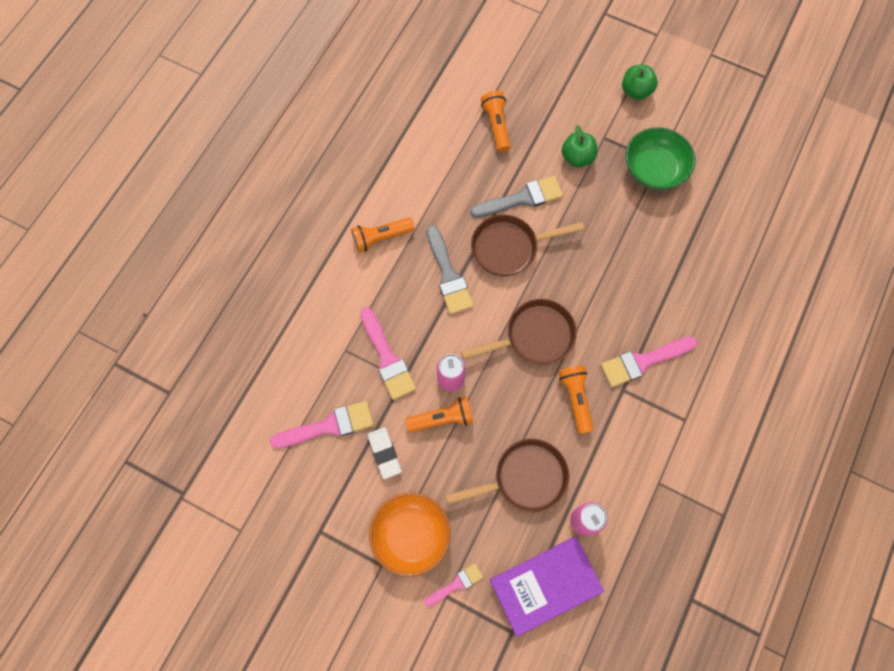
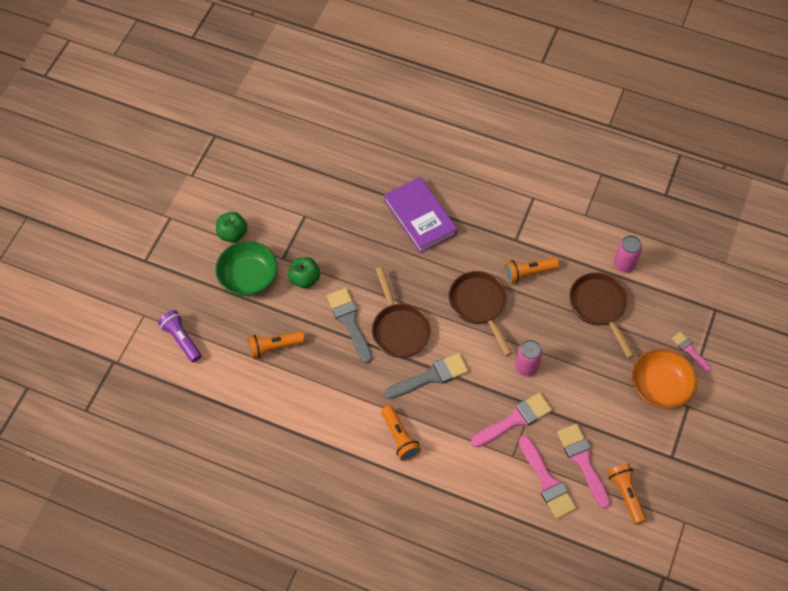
camera: 95 degrees left, 10 degrees down
white eraser [368,427,402,479] -> none
orange flashlight [405,396,474,432] -> orange flashlight moved to [608,463,646,525]
purple book [489,536,604,637] -> purple book moved to [384,177,457,254]
pink brush [601,337,697,387] -> pink brush moved to [519,435,577,519]
green bowl [625,127,695,190] -> green bowl moved to [215,241,278,296]
none -> purple flashlight [158,310,202,362]

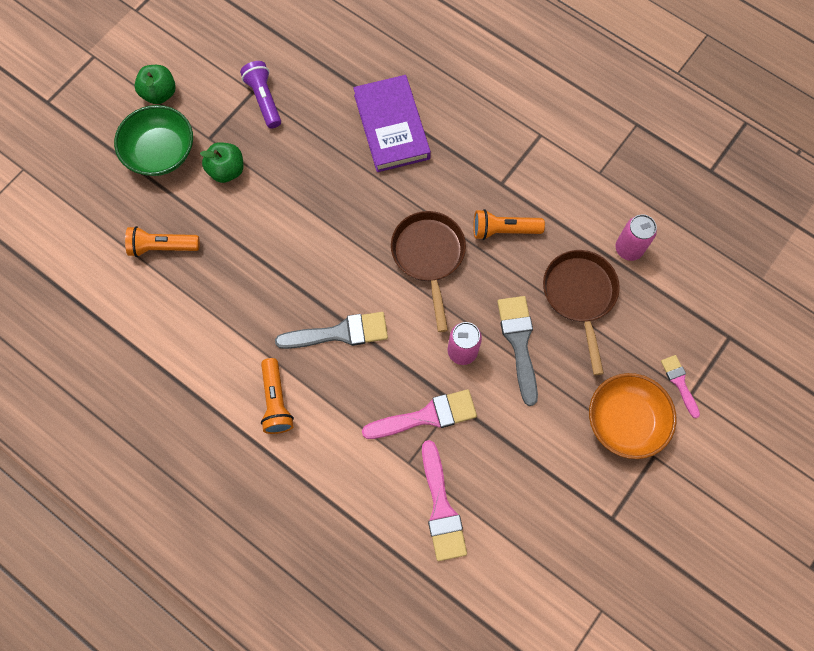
camera: 15 degrees right, 10 degrees up
purple flashlight [158,310,202,362] -> purple flashlight moved to [240,61,281,129]
grey brush [327,288,372,363] -> grey brush moved to [497,296,538,406]
brown pan [372,267,431,358] -> none
pink brush [557,424,610,509] -> none
orange flashlight [608,463,646,525] -> none

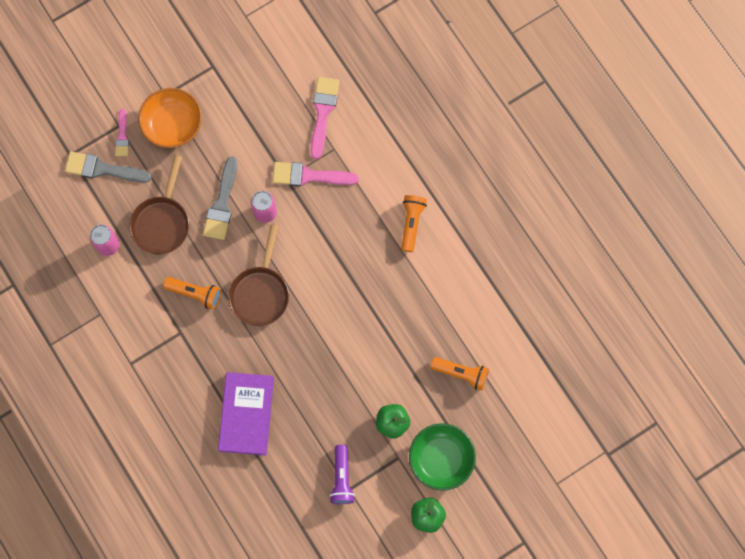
camera: 160 degrees left, 5 degrees up
grey brush [275,312,388,349] -> grey brush moved to [65,151,151,182]

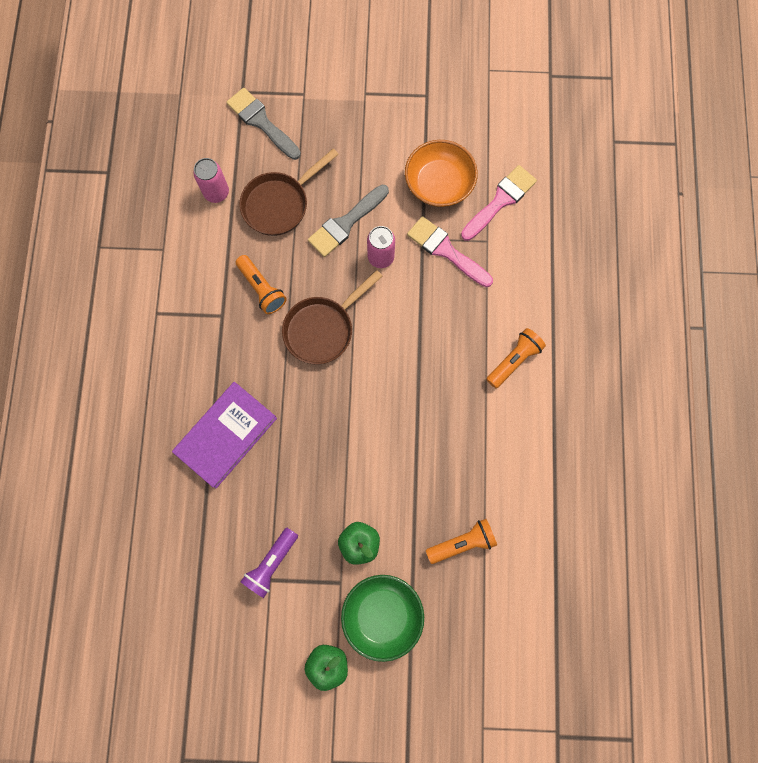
camera: 35 degrees right, 0 degrees up
pink brush [115,109,129,156] -> none
orange bowl [138,88,202,148] -> orange bowl moved to [405,140,478,207]
orange flashlight [431,357,489,390] -> orange flashlight turned 75 degrees counterclockwise [426,519,497,564]

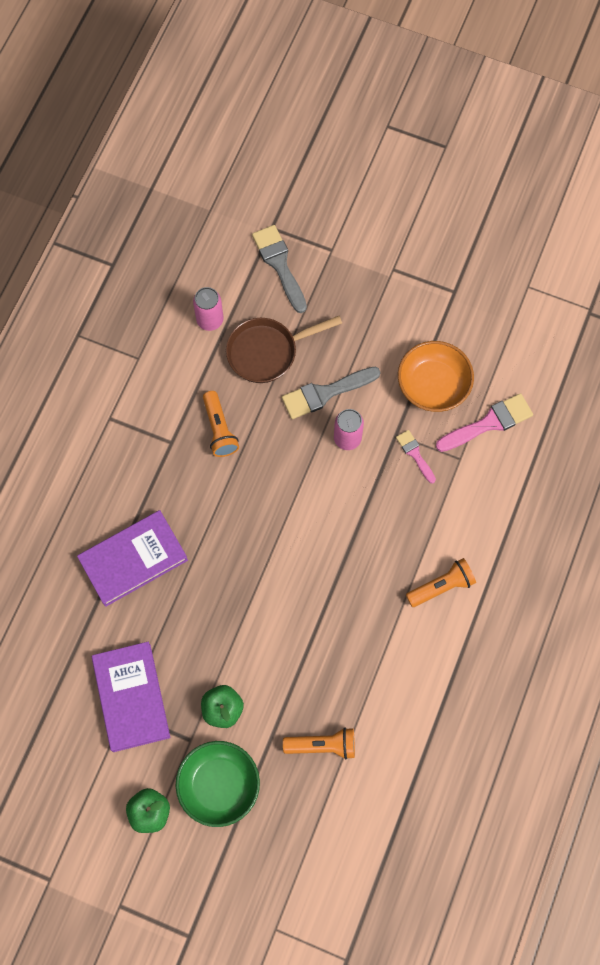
camera: 20 degrees right, 5 degrees down
purple flashlight [240,528,298,598] -> purple book [92,642,170,752]
brown pan [282,270,382,364] -> none
pink brush [407,216,493,287] -> pink brush [396,430,436,484], size x0.58

